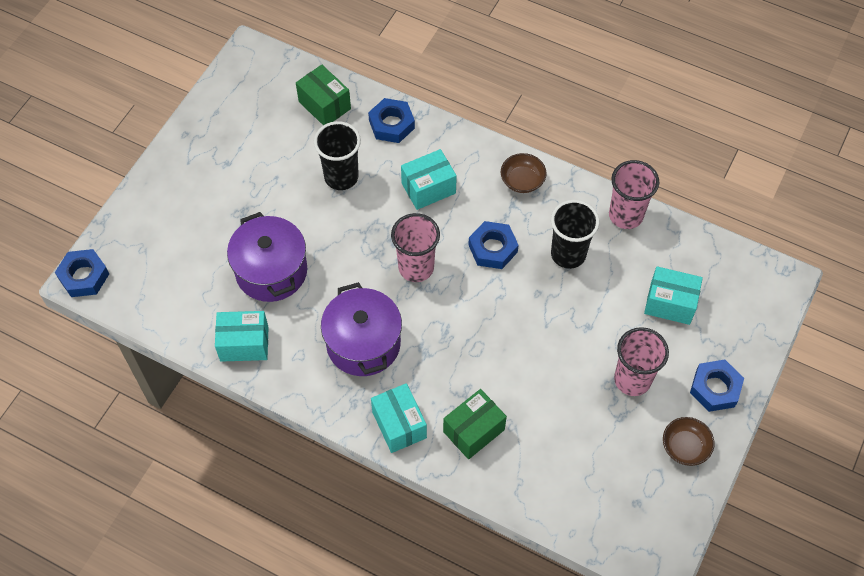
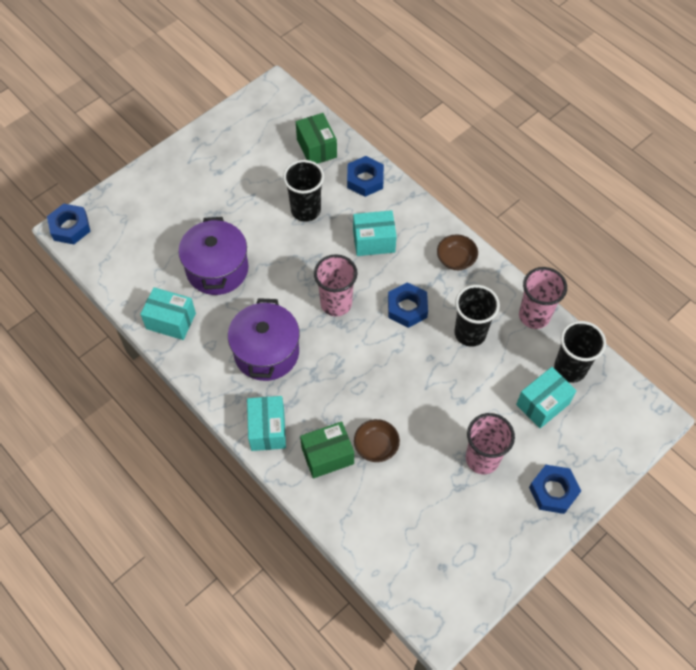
camera: 20 degrees right, 0 degrees up
turquoise box [644,266,703,325] -> turquoise box turned 75 degrees counterclockwise [516,367,577,428]
brown bowl [663,417,715,466] -> brown bowl moved to [354,419,400,462]
none -> black cup [554,321,606,383]

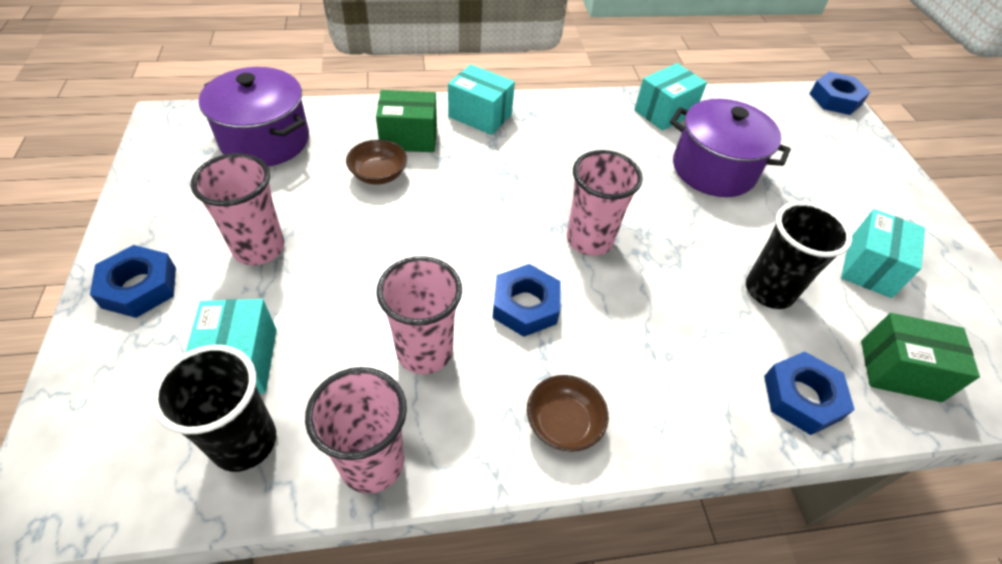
camera: 120 degrees right, 10 degrees down
purple pot [228,298,300,381] -> purple pot moved to [199,67,309,166]
green box [300,421,354,478] -> green box turned 75 degrees clockwise [376,90,437,152]
turquoise box [353,210,397,256] -> turquoise box moved to [841,209,925,298]
black cup [454,285,500,347] -> pink cup [376,256,462,374]

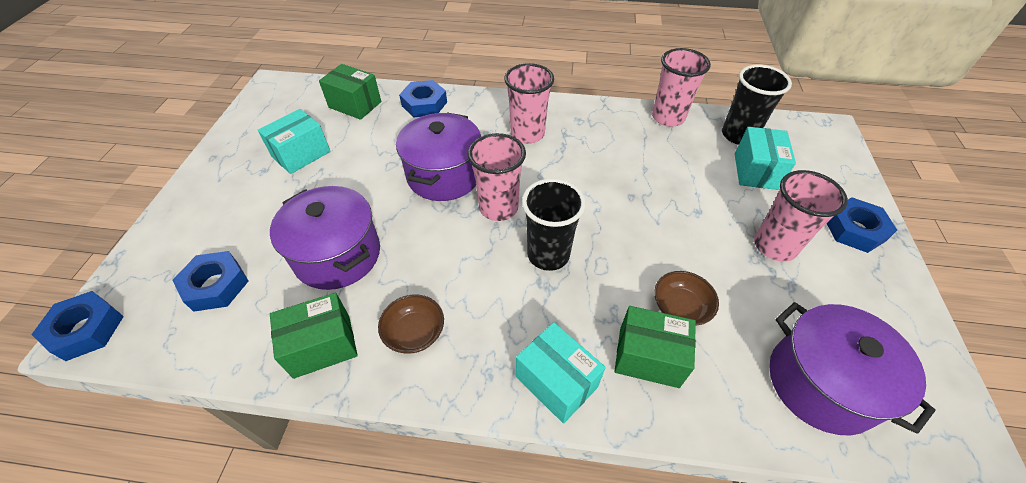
camera: 160 degrees left, 0 degrees up
pink cup [376,256,462,374] -> pink cup moved to [504,63,554,144]
blue nut [492,264,561,337] -> blue nut moved to [173,251,248,312]
brown bowl [527,375,609,452] -> brown bowl moved to [378,294,444,354]
turquoise box [634,63,707,131] -> green box [270,292,358,379]
black cup [746,201,852,309] -> black cup moved to [522,178,586,271]
none -> purple pot [396,112,481,201]

